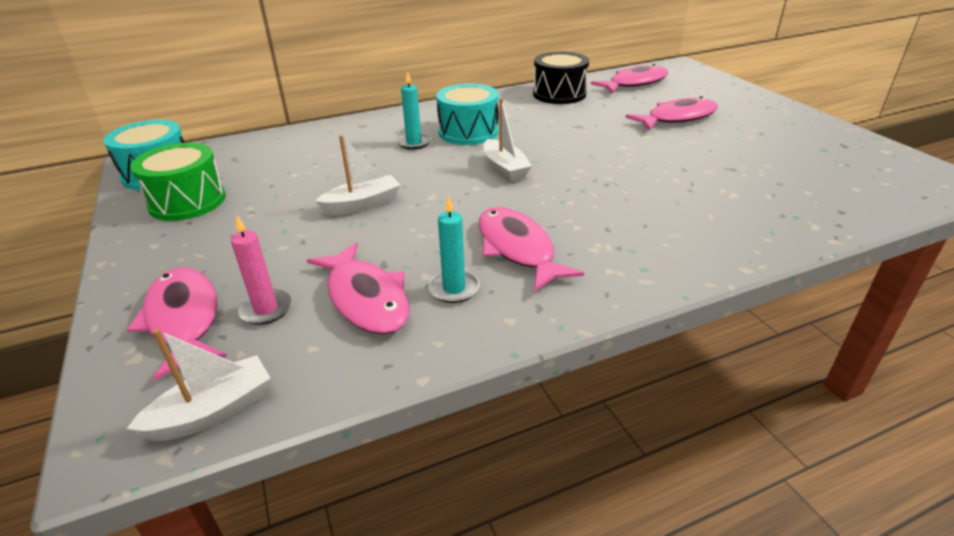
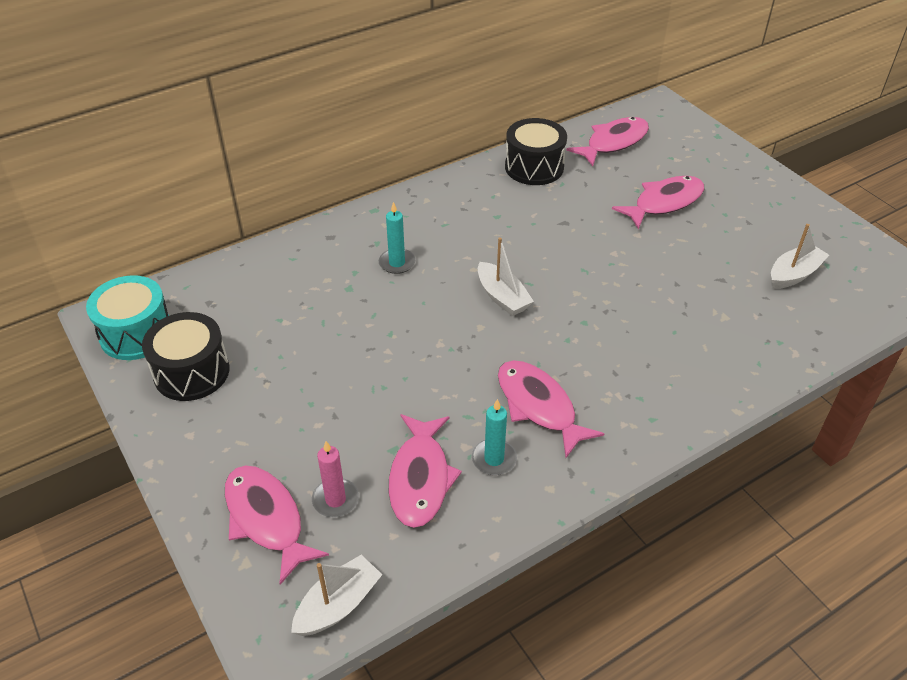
camera: 10 degrees left, 10 degrees up
green drum [130,143,226,221] -> black drum [142,312,229,401]
pink fish [307,242,409,334] -> pink fish turned 45 degrees clockwise [389,414,462,528]
white boat [315,135,400,215] -> white boat moved to [771,224,829,289]
turquoise drum [436,84,499,145] -> none

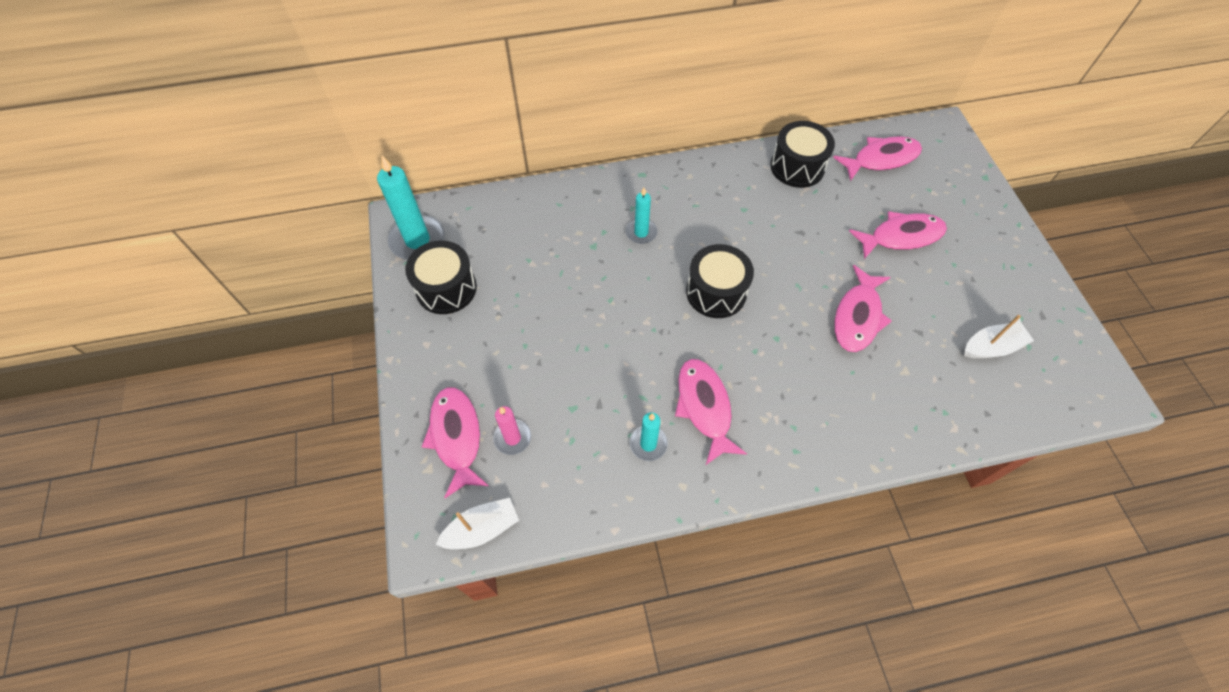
camera: 20 degrees right, 15 degrees up
turquoise drum [86,275,169,360] -> turquoise candle [377,155,445,260]
pink fish [389,414,462,528] -> pink fish moved to [834,265,892,352]
white boat [478,237,534,316] -> black drum [686,244,754,318]

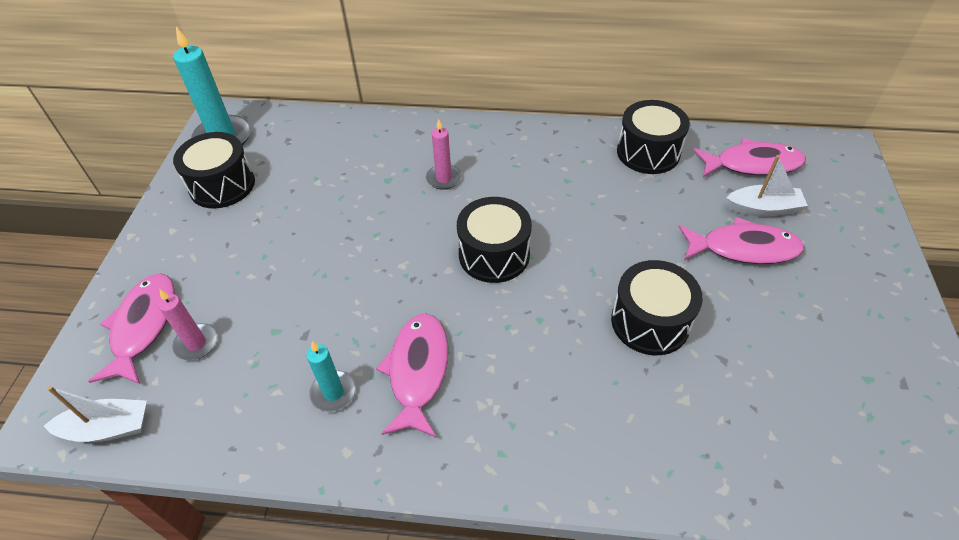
camera: 20 degrees right, 10 degrees down
turquoise candle [626,188,658,244] -> pink candle [426,119,462,190]
pink fish [834,265,892,352] -> black drum [611,260,703,355]
white boat [964,315,1034,358] -> white boat moved to [726,155,808,217]

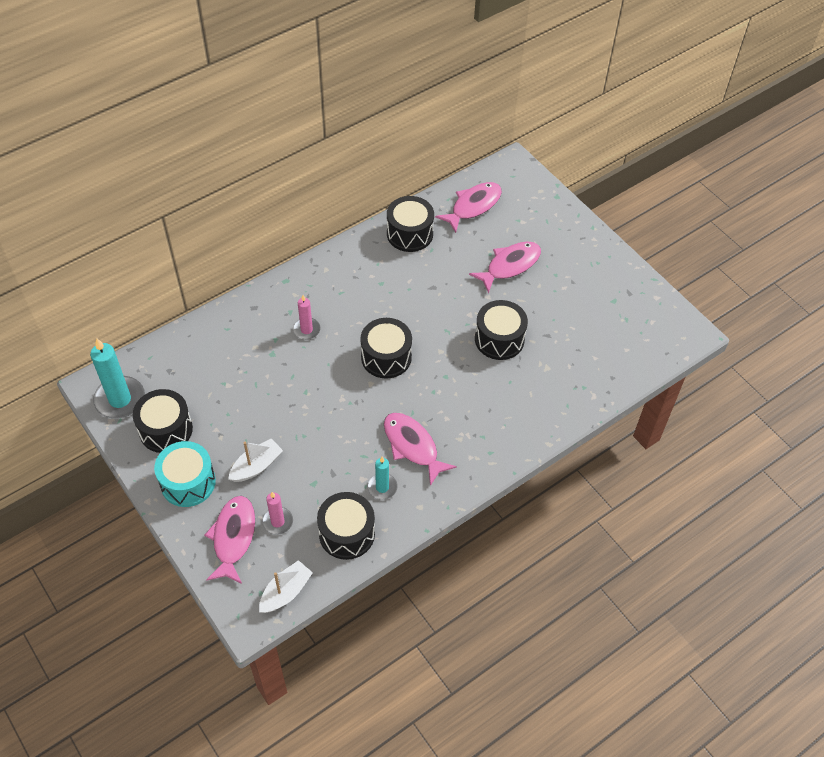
camera: 45 degrees left, 5 degrees up
pink fish [88,274,175,384] -> pink fish turned 45 degrees clockwise [204,496,255,584]
white boat [726,155,808,217] -> white boat moved to [228,438,283,482]
none -> turquoise drum [154,441,216,507]
none -> black drum [317,492,375,560]

